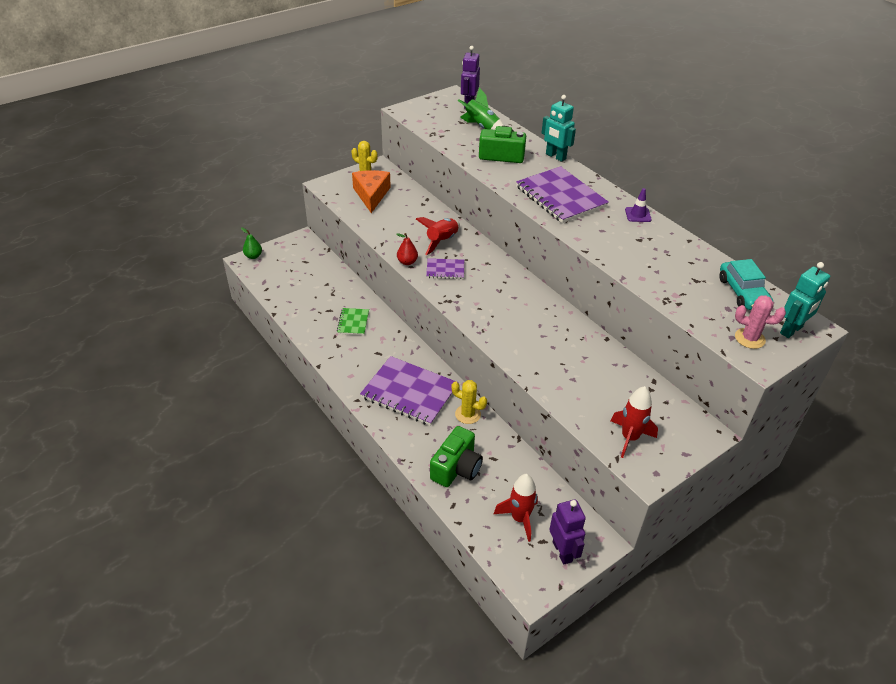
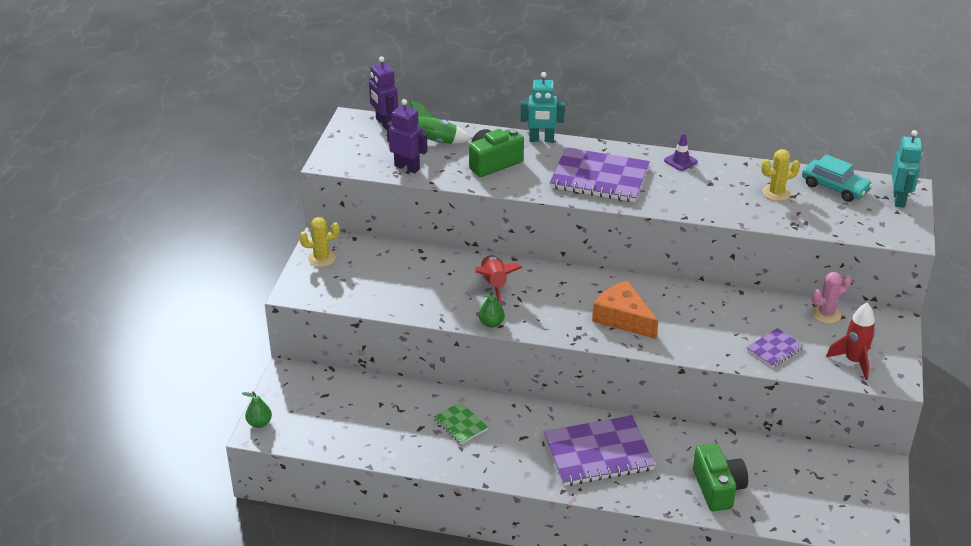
camera: 40 degrees left, 5 degrees down
orange cheese [352,170,391,213] -> orange cheese moved to [592,280,658,339]
red pear [396,233,418,265] -> green pear [479,290,505,328]
purple notebook [426,258,464,279] -> purple notebook moved to [746,328,804,368]
yellow cactus [451,380,487,424] -> yellow cactus moved to [761,149,800,201]
red rocket [494,474,538,542] -> none
purple robot [549,499,586,565] -> purple robot moved to [387,99,428,173]
pink cactus [735,295,786,349] -> pink cactus moved to [812,272,852,324]

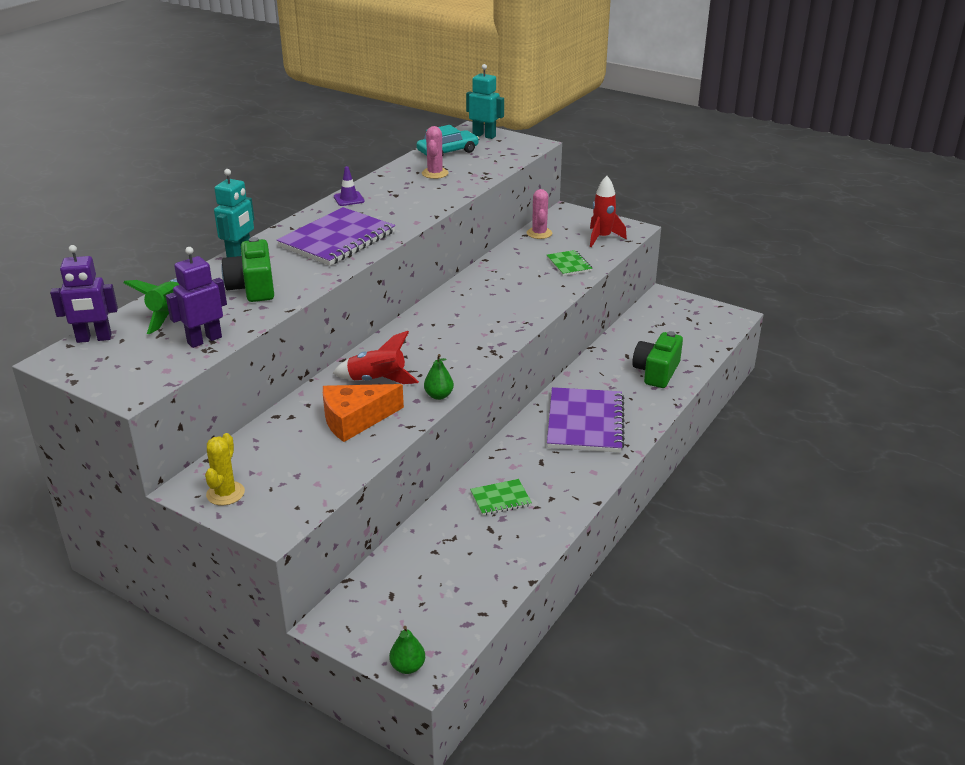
camera: 70 degrees left, 5 degrees down
orange cheese [592,280,658,339] -> orange cheese moved to [323,384,404,442]
green camera [693,443,748,511] -> green camera turned 75 degrees counterclockwise [632,331,683,388]
purple notebook [746,328,804,368] -> green notebook [547,250,593,276]
yellow cactus [761,149,800,201] -> pink cactus [422,126,448,179]

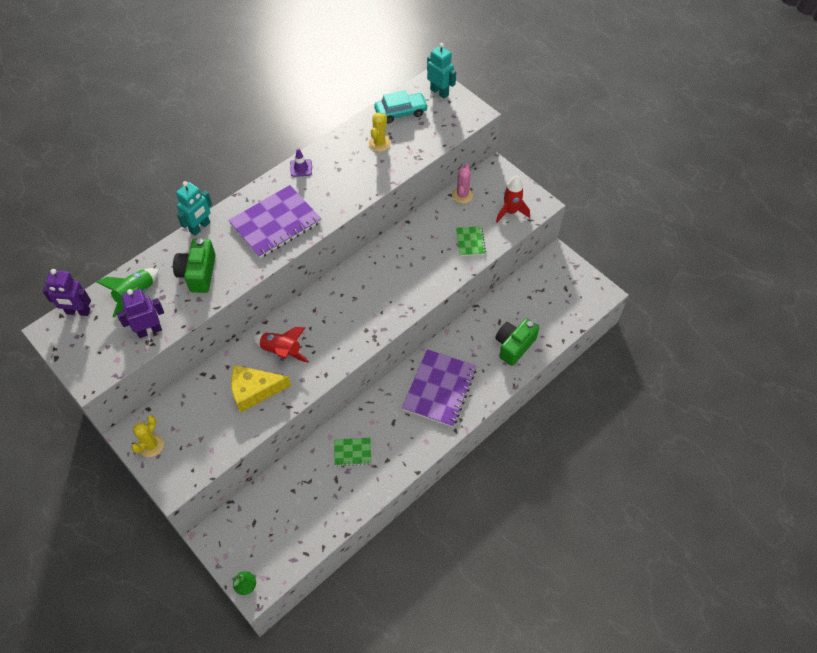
camera: 15 degrees right, 25 degrees up
orange cheese [323,384,404,442] -> yellow cheese [231,365,291,413]
pink cactus [422,126,448,179] -> yellow cactus [369,113,391,152]
green pear [424,354,454,400] -> none

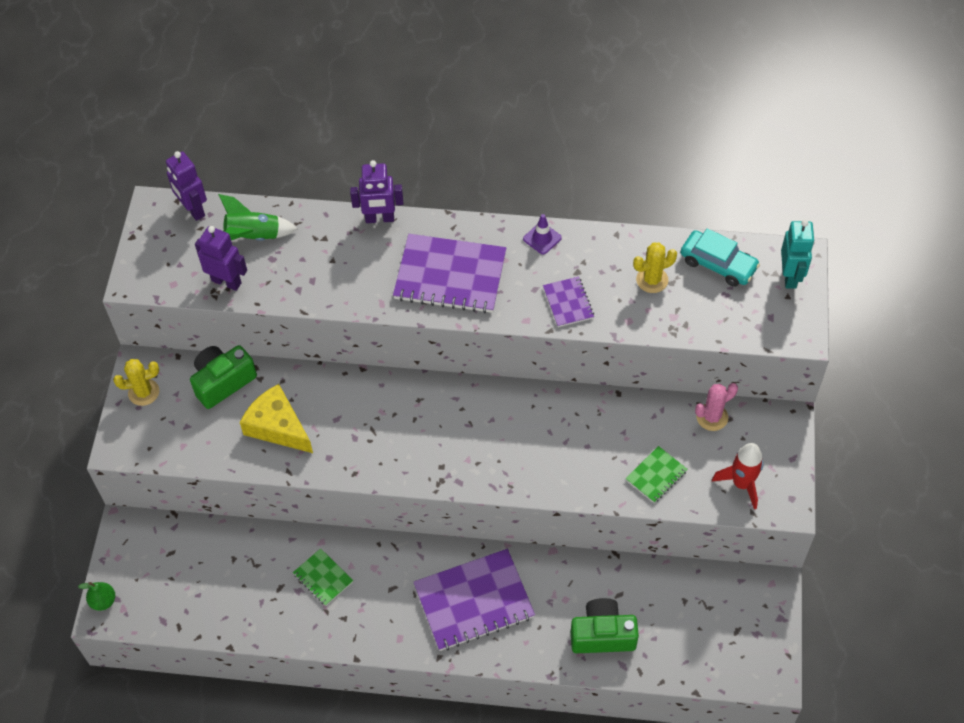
camera: 50 degrees right, 0 degrees up
green camera [173,238,216,293] -> green camera moved to [190,345,257,409]
turquoise robot [176,181,212,236] -> purple robot [350,160,403,223]
red rocket [253,327,309,363] -> none
none -> purple notebook [543,276,594,327]

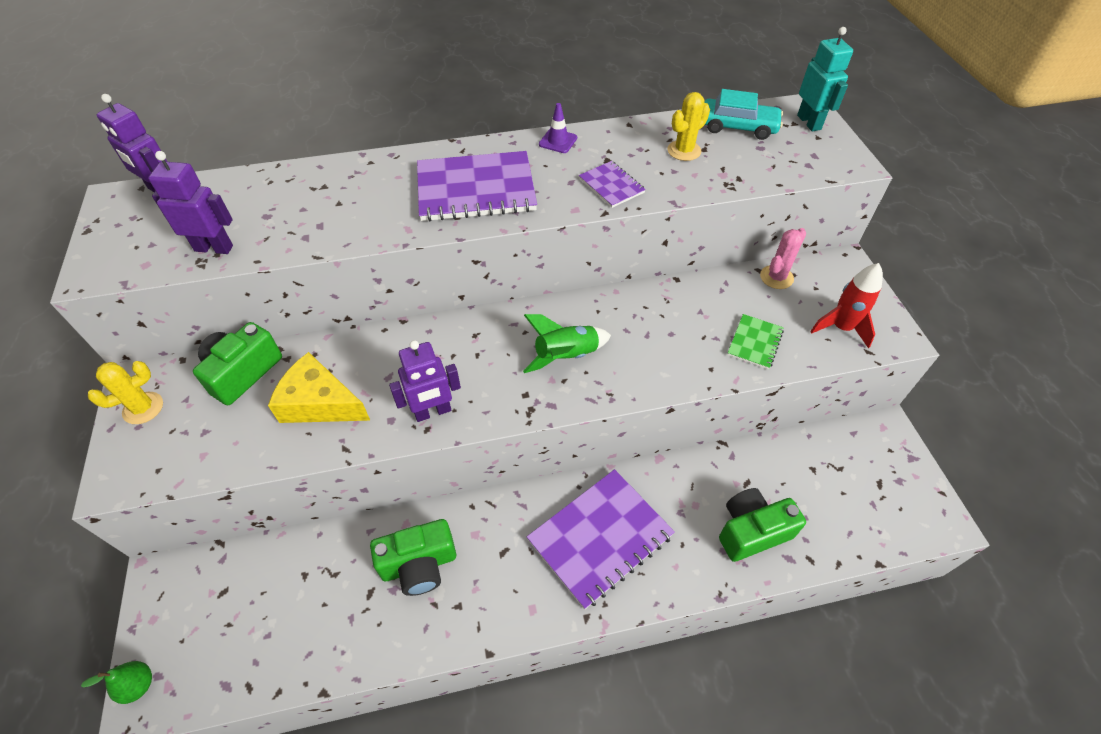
camera: 20 degrees left, 5 degrees down
green rocket [218,194,298,241] -> green rocket moved to [523,314,611,373]
green notebook [293,548,353,606] -> green camera [370,519,456,596]
purple robot [350,160,403,223] -> purple robot moved to [389,340,461,422]

